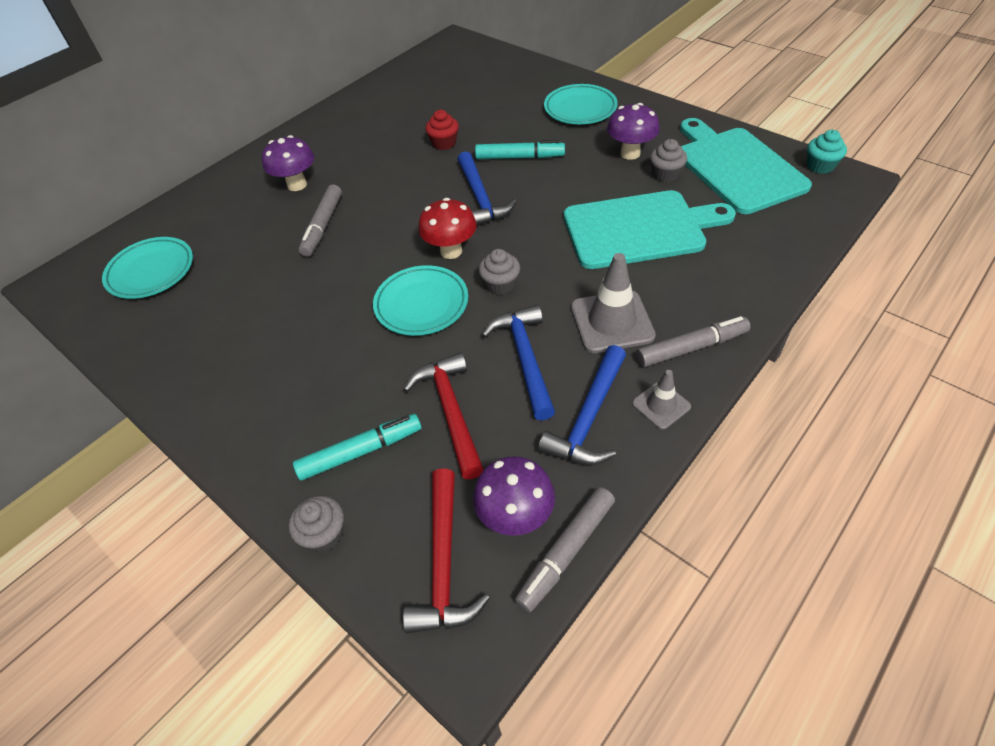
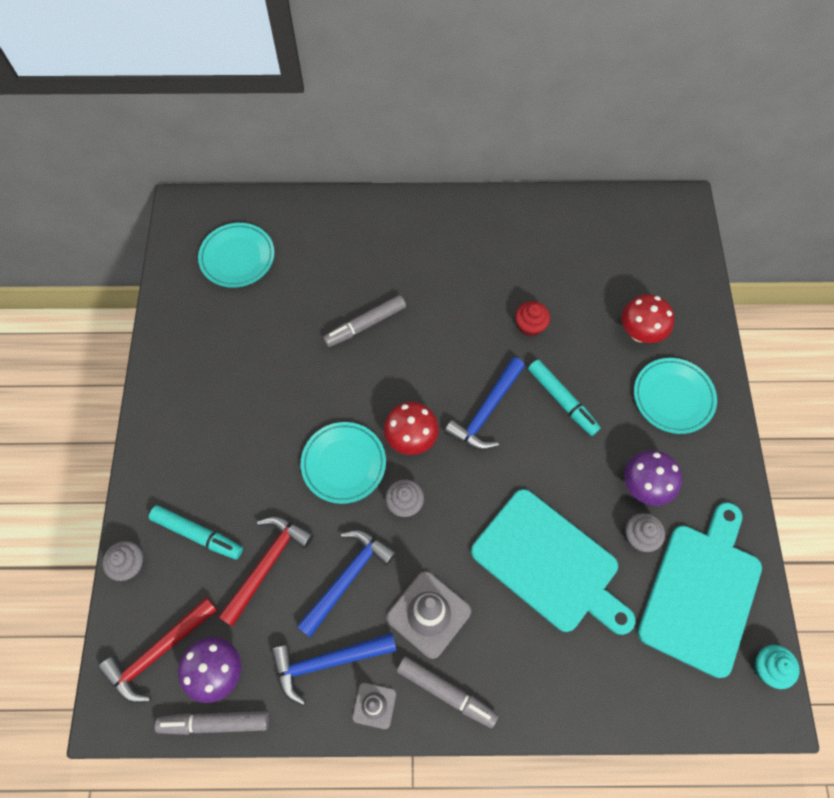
camera: 45 degrees right, 15 degrees up
purple mushroom [262,135,314,191] -> none
none -> red mushroom [622,294,674,343]

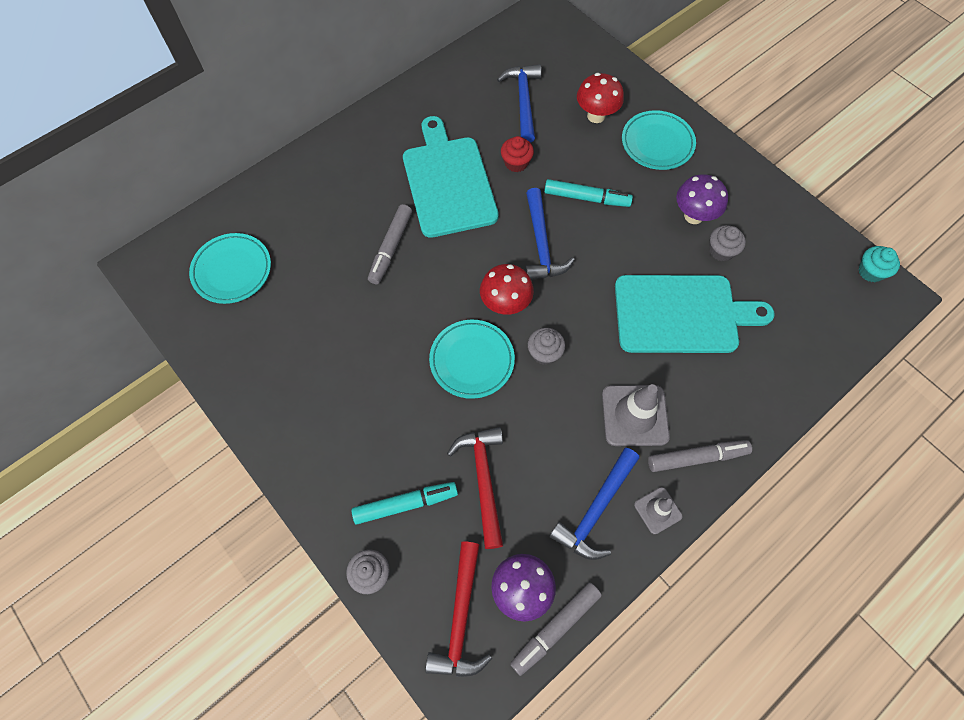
camera: 40 degrees left, 0 degrees up
blue hammer [297,529,396,637] -> blue hammer moved to [497,64,541,143]
turquoise cutting board [637,502,762,678] -> turquoise cutting board moved to [403,116,499,238]

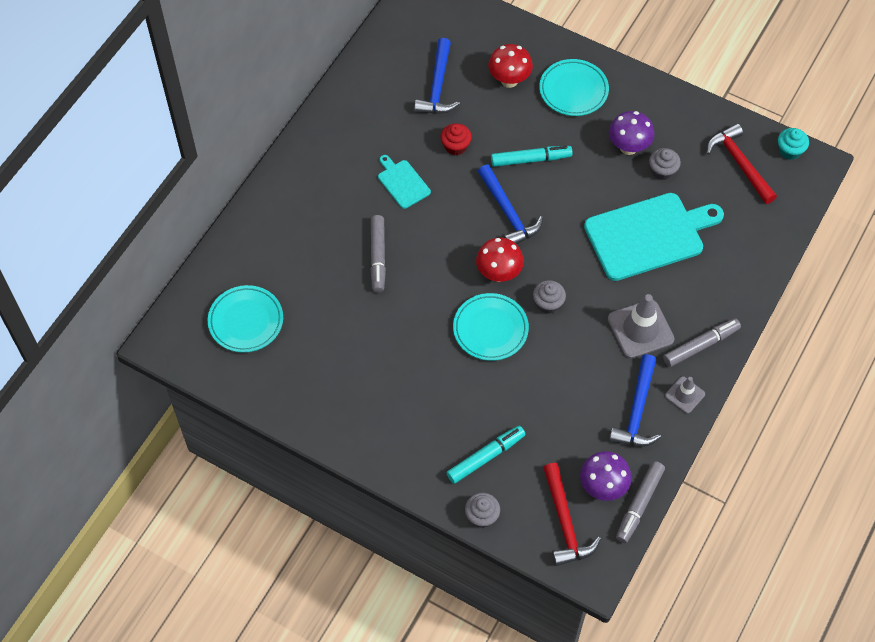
camera: 20 degrees left, 5 degrees down
turquoise cutting board [403,116,499,238] -> turquoise cutting board [378,155,431,209], size x0.48
red hammer [447,427,503,549] -> red hammer moved to [706,123,777,204]
blue hammer [497,64,541,143] -> blue hammer turned 150 degrees counterclockwise [414,38,460,114]

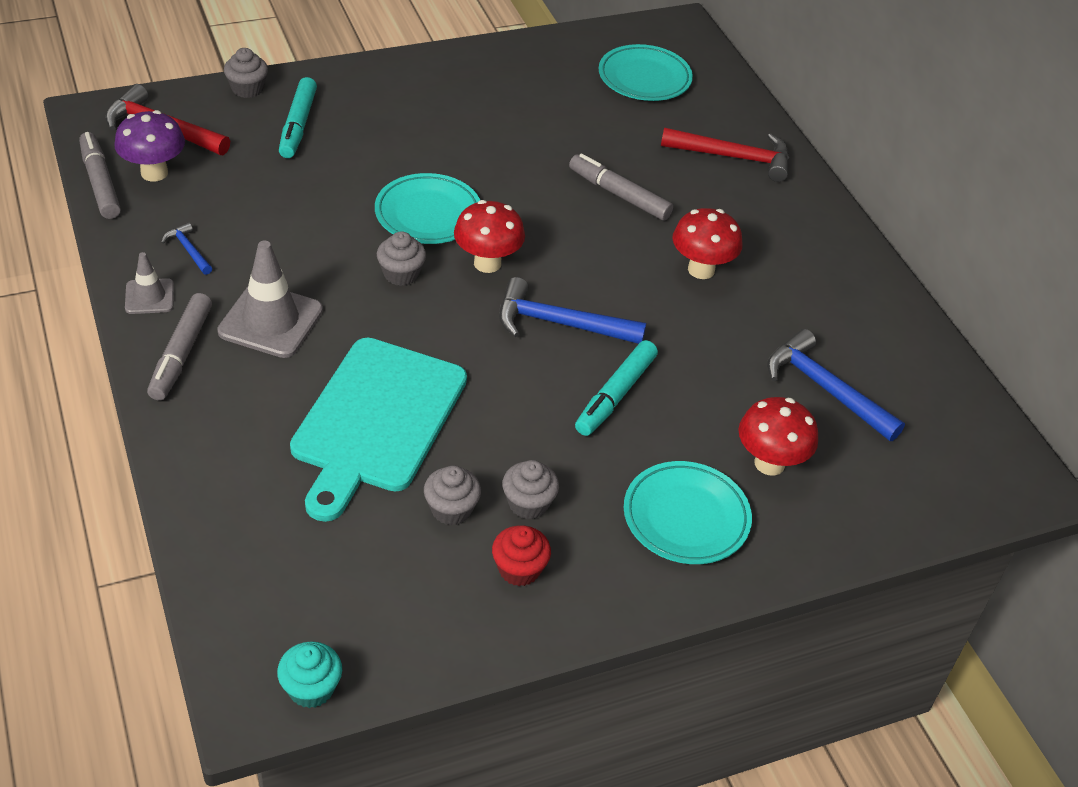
camera: 125 degrees right, 15 degrees down
turquoise cutting board [378,155,431,209] -> red mushroom [672,208,743,279]
red cupcake [440,123,472,155] -> red cupcake moved to [492,525,551,586]
purple mushroom [609,111,654,155] -> grey cupcake [502,460,559,519]
blue hammer [609,354,661,447] -> blue hammer [161,222,212,275], size x0.50
red hammer [706,123,777,204] -> red hammer moved to [661,128,789,182]

